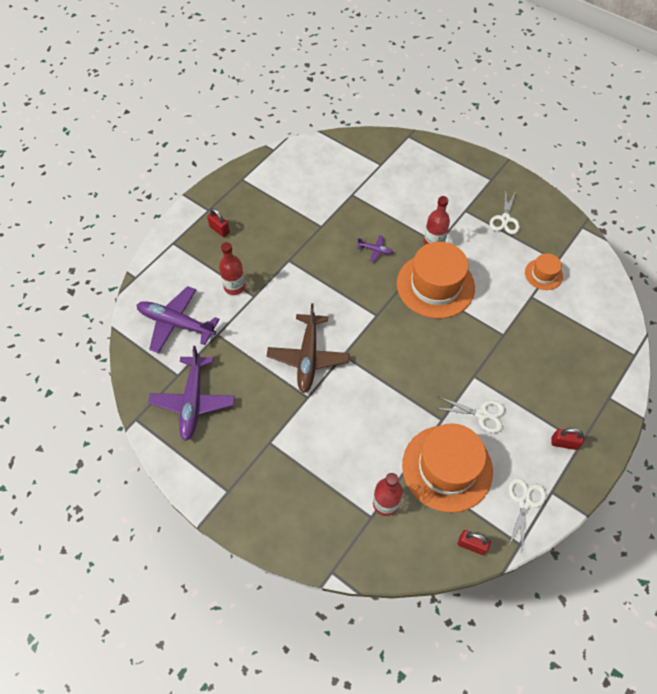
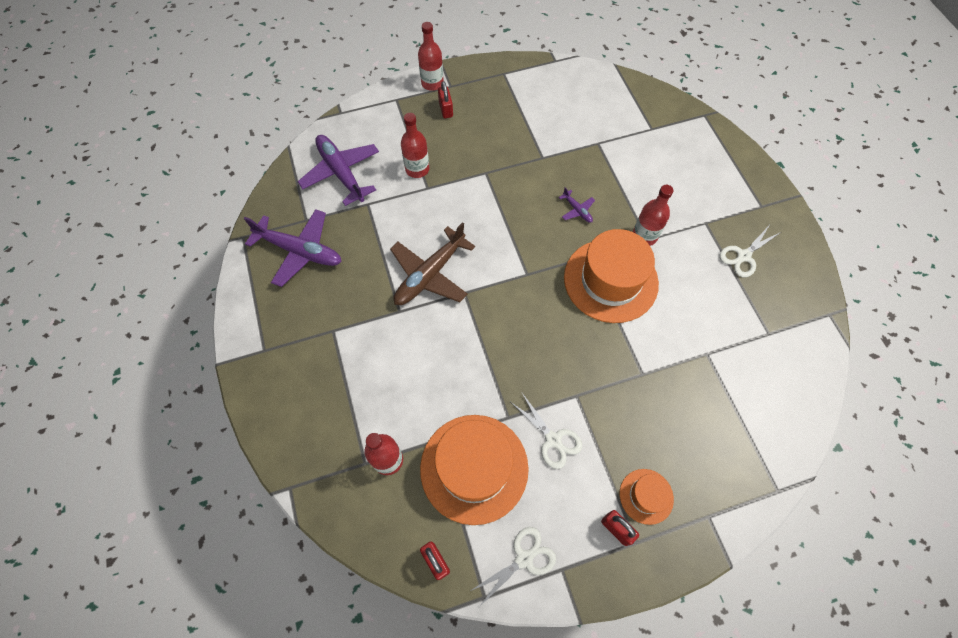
camera: 35 degrees right, 5 degrees up
purple plane [148,346,235,441] -> purple plane turned 105 degrees counterclockwise [244,209,342,287]
orange hat [525,253,563,290] -> orange hat moved to [620,469,674,525]
none -> red bottle [418,22,444,91]

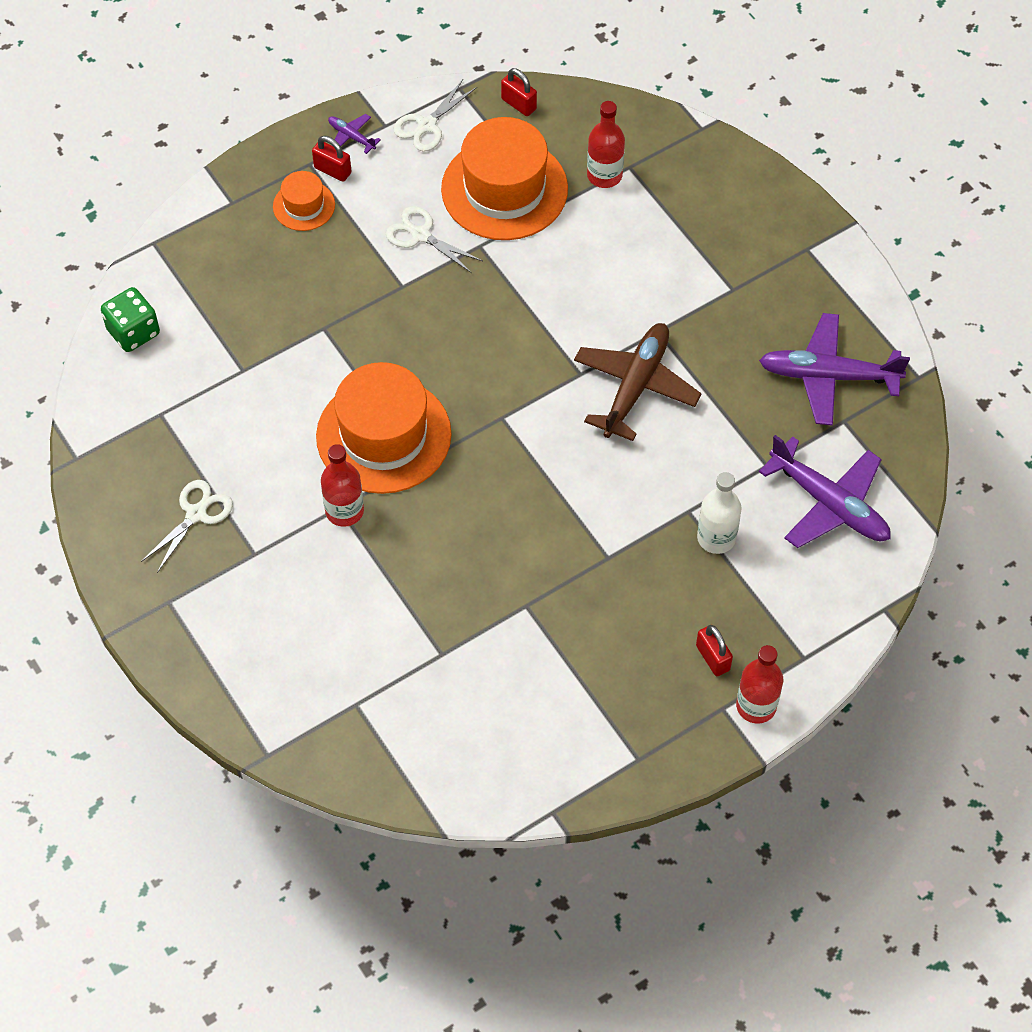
camera: 165 degrees right, 5 degrees down
red bottle [401,113,429,178] -> white bottle [697,472,742,554]
purple plane [559,187,595,223] -> purple plane moved to [328,114,381,154]
none -> green dice [101,287,160,352]

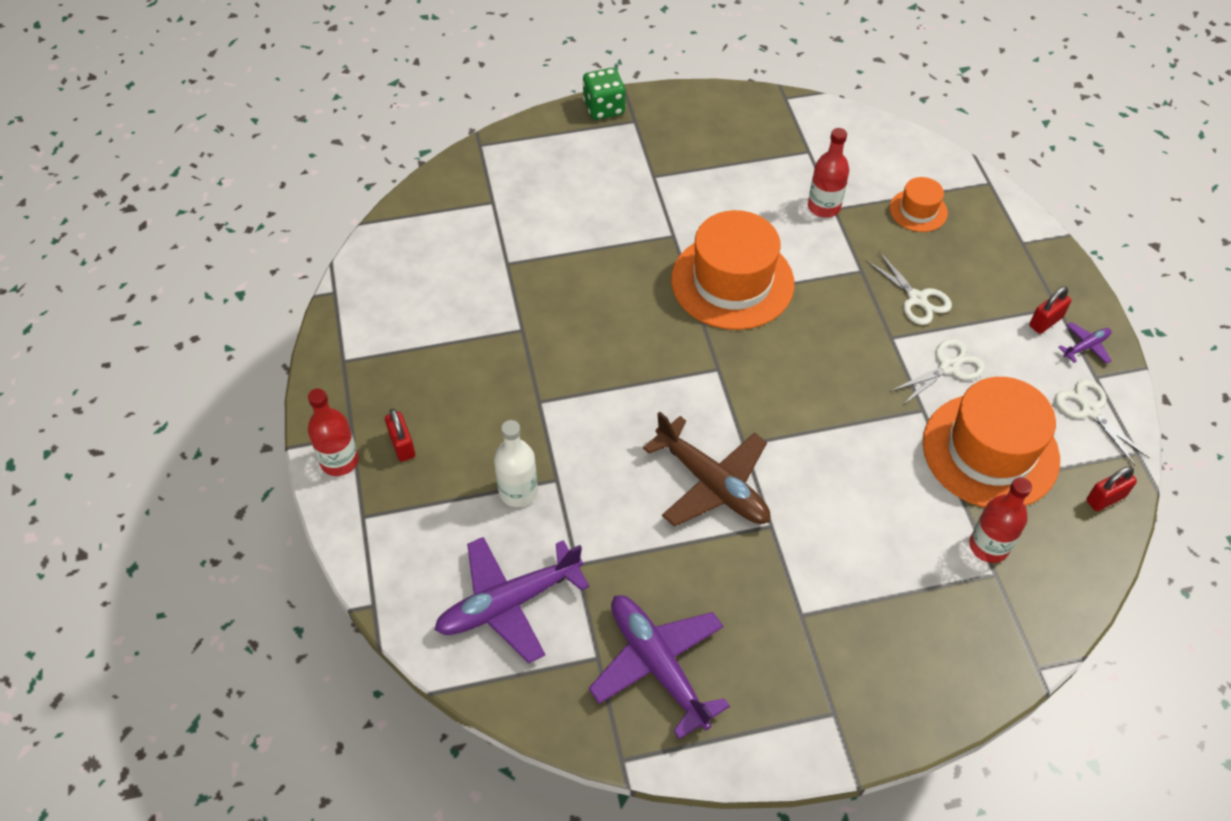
camera: 110 degrees right, 5 degrees down
green dice [101,287,160,352] -> green dice moved to [583,68,625,120]
white scissors [141,480,233,573] -> white scissors moved to [866,251,952,325]
orange hat [273,171,335,231] -> orange hat moved to [890,177,948,232]
red bottle [321,444,364,527] -> red bottle moved to [808,128,849,218]
red padlock [696,625,733,676] -> red padlock turned 75 degrees clockwise [385,409,415,462]
purple plane [759,313,910,426] -> purple plane turned 60 degrees counterclockwise [589,595,730,739]

